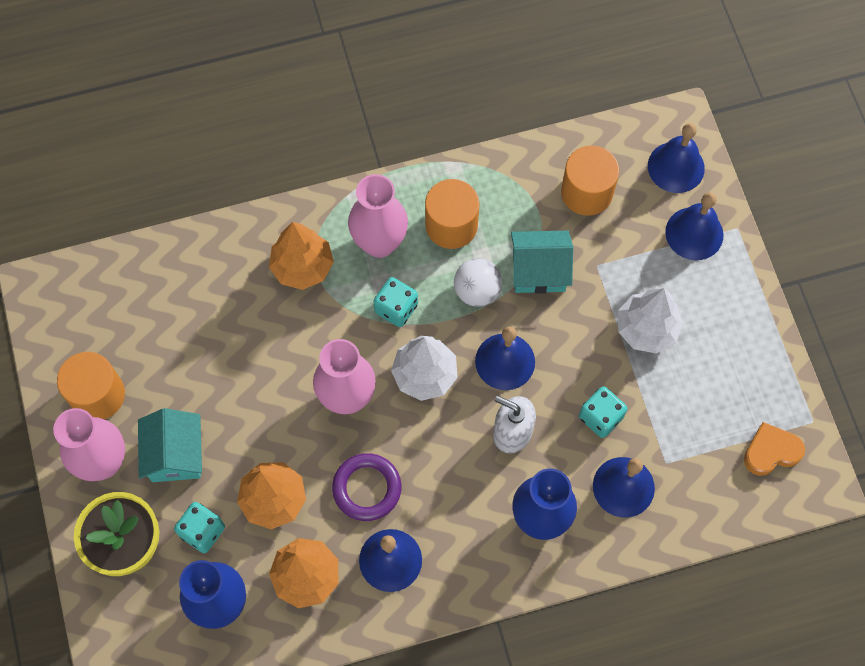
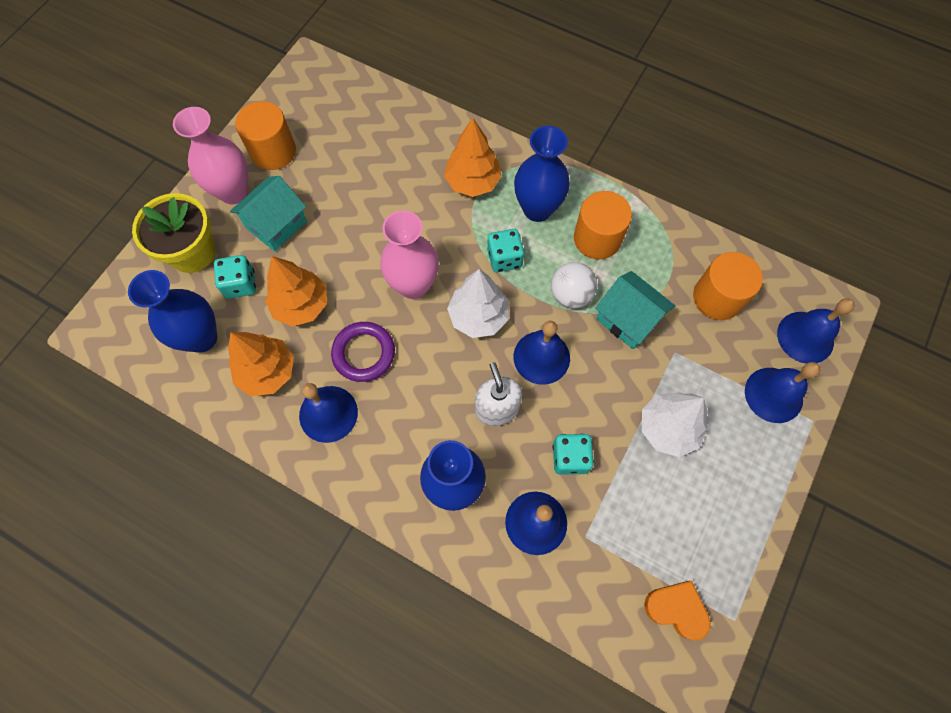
camera: 45 degrees right, 0 degrees up
pink vase [348,174,408,258] -> blue vase [514,126,570,222]

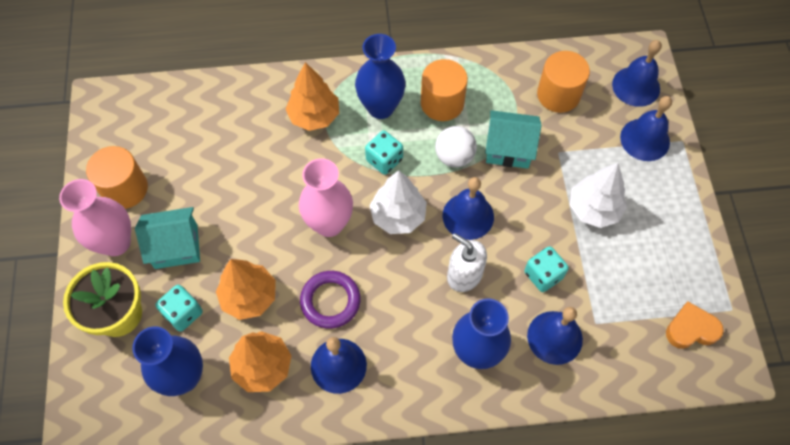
camera: 35 degrees left, 5 degrees down
turquoise house [230,176,307,251] -> turquoise house turned 75 degrees clockwise [135,207,200,269]

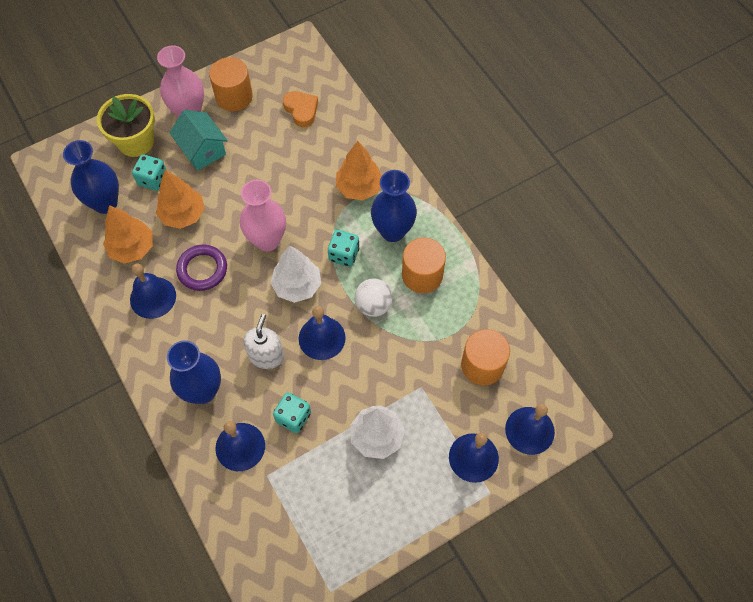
camera: 65 degrees right, 0 degrees up
turquoise house [485,110,541,169] -> none
orange heart [666,302,724,349] -> orange heart moved to [283,91,318,127]

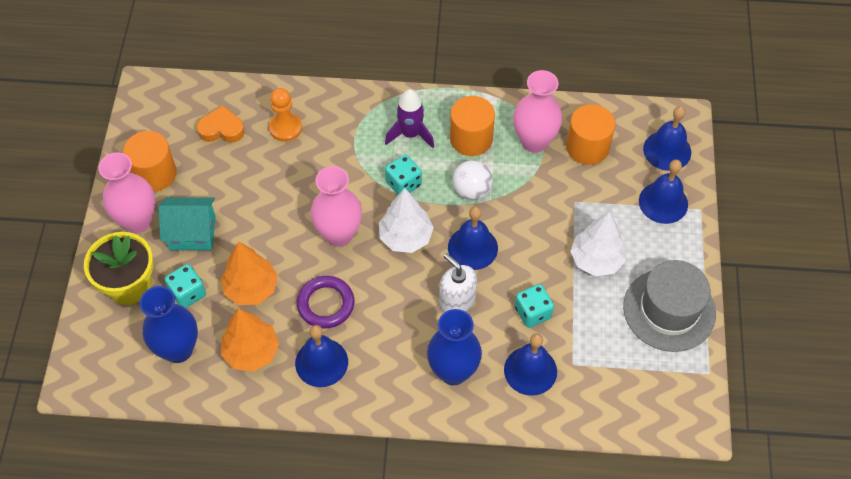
camera: 55 degrees left, 5 degrees down
orange tree [336,141,382,201] -> none
blue vase [371,170,417,242] -> purple rocket [385,89,434,148]
none -> orange pawn [269,88,302,142]
none -> pink vase [513,70,562,153]
none -> grey hat [623,260,716,352]

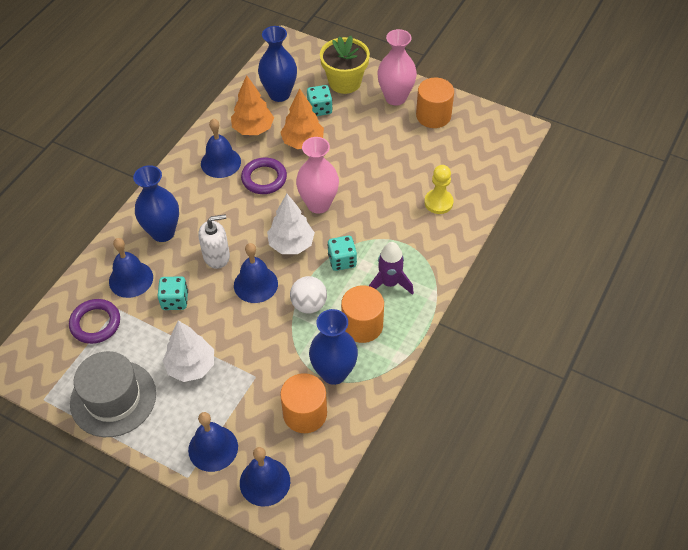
camera: 115 degrees right, 5 degrees down
turquoise house [158,198,216,250] -> none
orange heart [197,106,245,143] -> none
orange pawn [269,88,302,142] -> yellow pawn [424,165,454,214]
pink vase [513,70,562,153] -> blue vase [309,309,358,385]
none -> purple ring [69,299,120,344]

